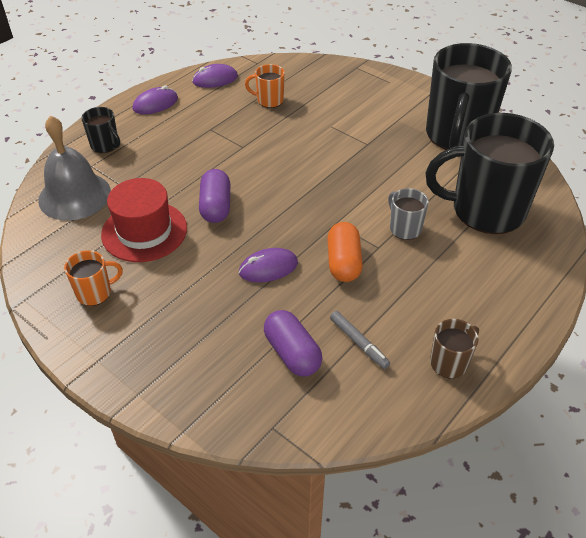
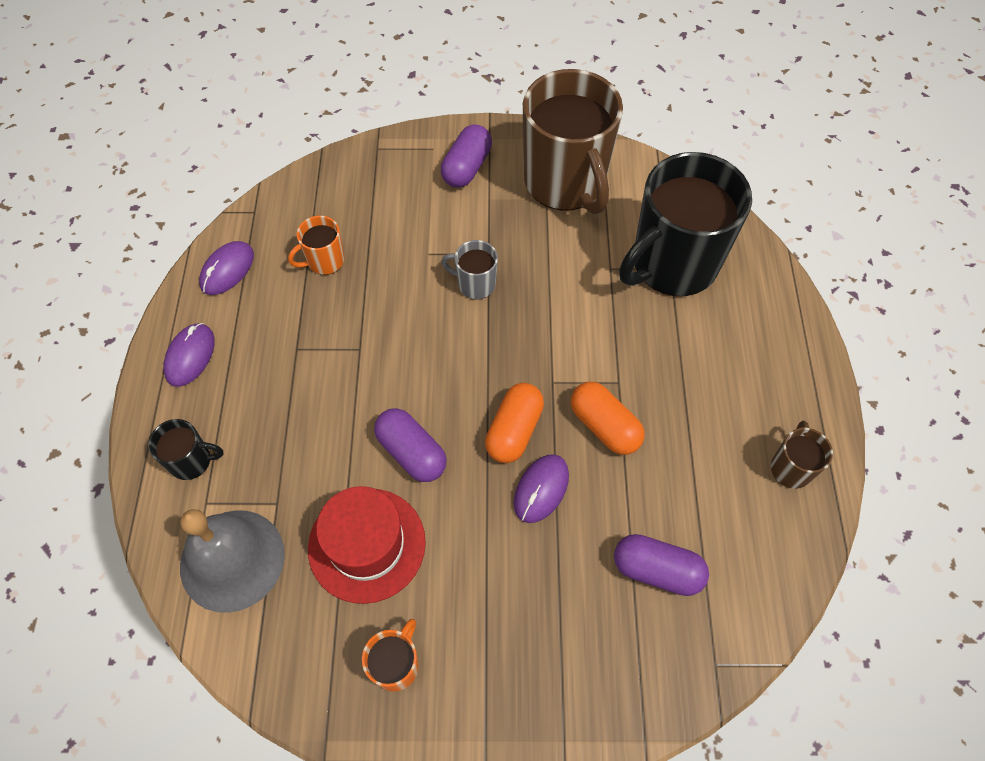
camera: 40 degrees left, 15 degrees up
grey marker [330,311,390,369] -> none
grey mug [388,188,429,240] -> grey mug moved to [442,240,498,300]
black mug [426,43,512,150] -> brown mug [523,69,623,214]
none -> purple capsule [441,124,492,187]
none -> orange capsule [485,383,544,463]

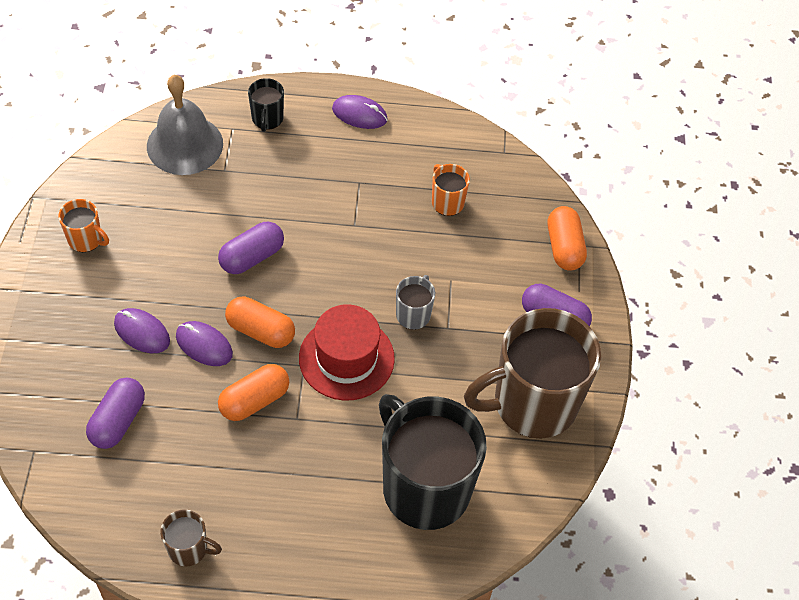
camera: 90 degrees right, 5 degrees down
purple mouse [199,241,254,295] -> purple mouse moved to [114,308,170,353]
red hat [308,486,426,604] -> red hat moved to [299,304,395,401]
none -> orange capsule [548,206,587,271]

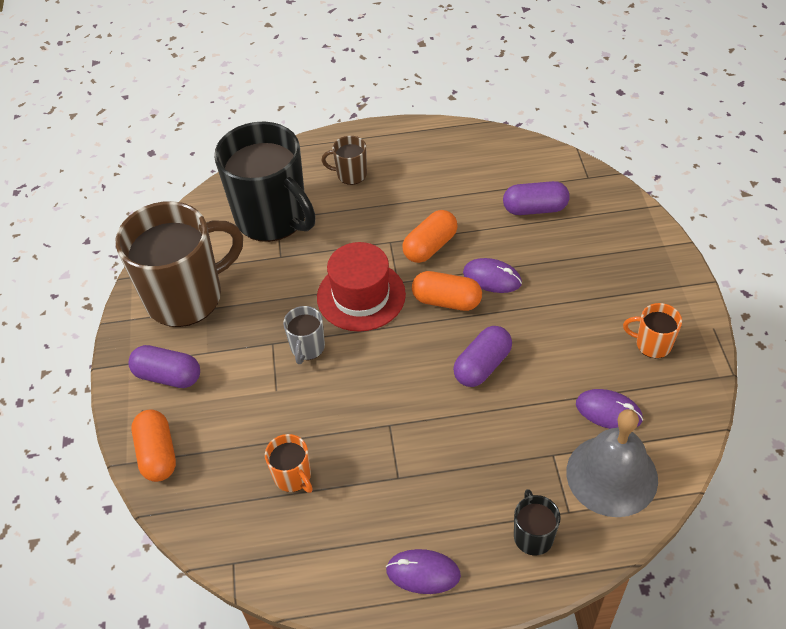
camera: 175 degrees right, 5 degrees down
purple capsule [86,378,145,449] -> purple capsule turned 75 degrees clockwise [503,181,570,215]
purple mouse [114,308,170,353] -> purple mouse moved to [576,389,643,429]
brown mug [160,509,222,566] -> brown mug moved to [321,136,367,185]

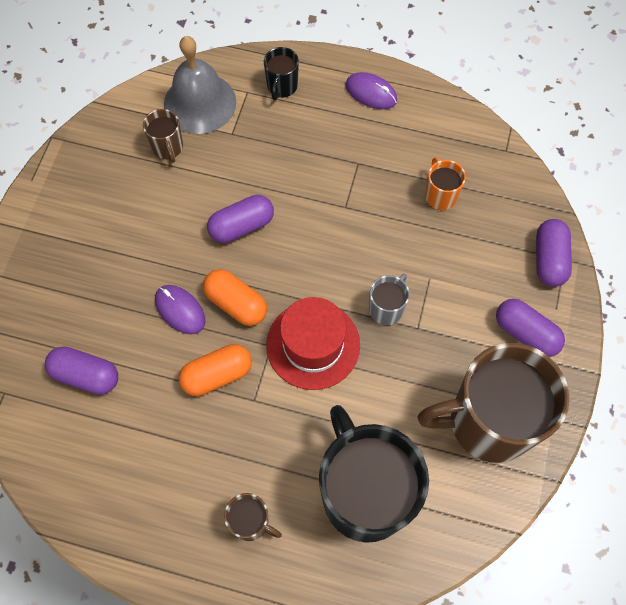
camera: 160 degrees left, 15 degrees up
orange capsule [131,410,176,482] -> purple capsule [536,219,572,287]
purple mouse [576,389,643,429] -> brown mug [143,109,183,163]
orange mug [623,303,682,358] -> none

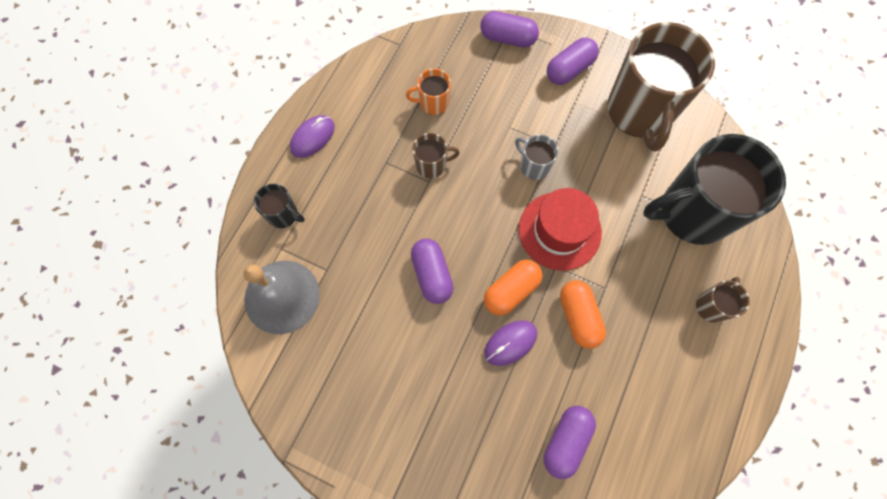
camera: 80 degrees left, 5 degrees up
brown mug [143,109,183,163] -> brown mug moved to [413,133,460,178]

